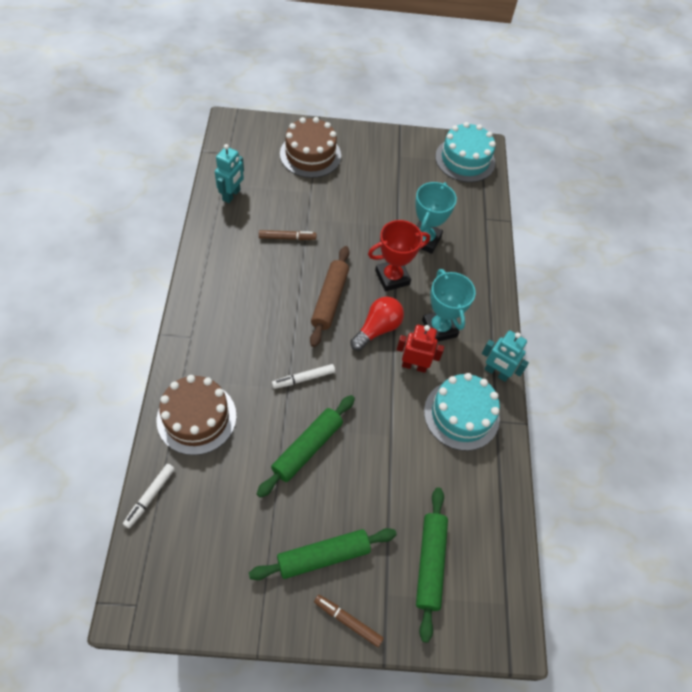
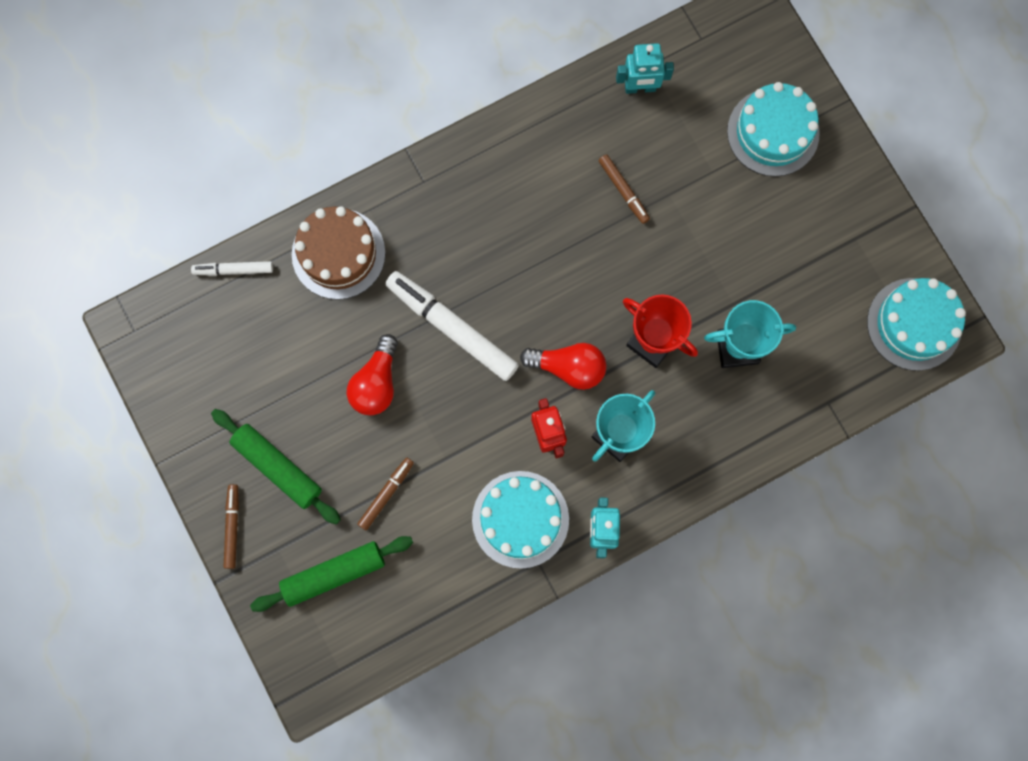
camera: 65 degrees right, 20 degrees up
green rolling pin [257,395,355,498] -> red light bulb [347,334,398,415]
white marker [272,364,335,389] -> white marker [385,271,519,381], size x1.93
brown cake [280,117,341,178] -> turquoise cake [727,82,820,177]
brown rolling pin [310,246,350,347] -> none
none -> brown marker [357,457,414,530]

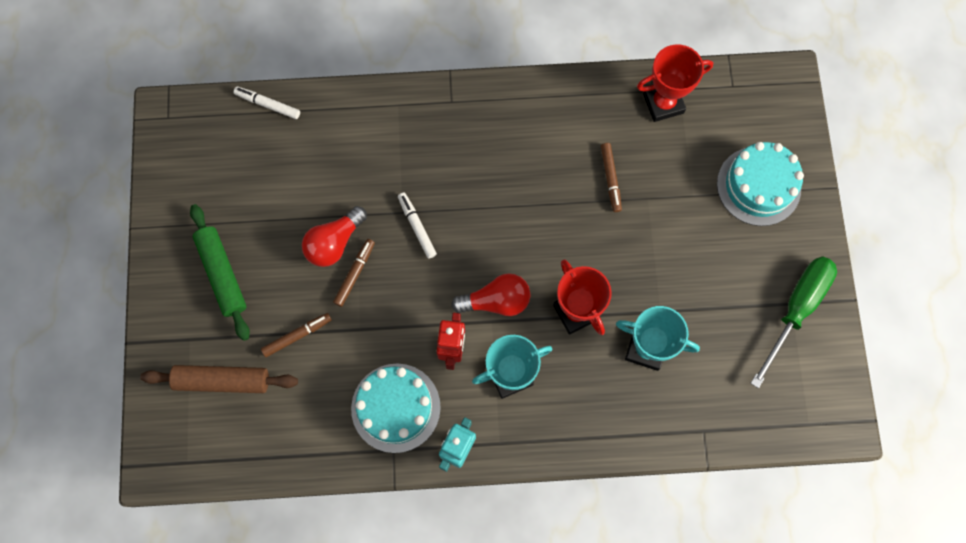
camera: 25 degrees right, 5 degrees down
brown marker [223,484,239,569] -> brown marker moved to [333,239,375,307]
green rolling pin [250,536,413,612] -> brown rolling pin [140,365,298,393]
brown cake [292,206,385,300] -> none
white marker [385,271,519,381] -> white marker [398,193,437,259], size x0.52
red light bulb [520,343,606,390] -> red light bulb turned 45 degrees counterclockwise [451,273,531,316]
turquoise robot [616,43,674,94] -> red trophy [637,44,713,122]
turquoise cake [867,278,966,371] -> none
none -> green screwdriver [750,256,837,388]

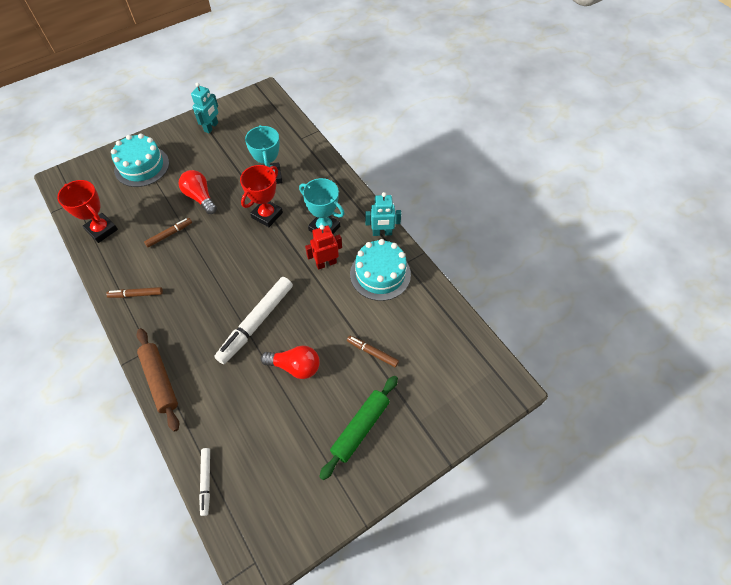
camera: 120 degrees left, 15 degrees down
brown rolling pin [140,365,298,393] -> brown rolling pin moved to [137,328,180,432]
brown marker [333,239,375,307] -> brown marker moved to [106,287,163,298]
white marker [398,193,437,259] -> white marker [214,277,293,364], size x1.93
red light bulb [451,273,531,316] -> red light bulb moved to [179,170,217,214]
green screwdriver [750,256,837,388] -> turquoise robot [191,83,218,133]

